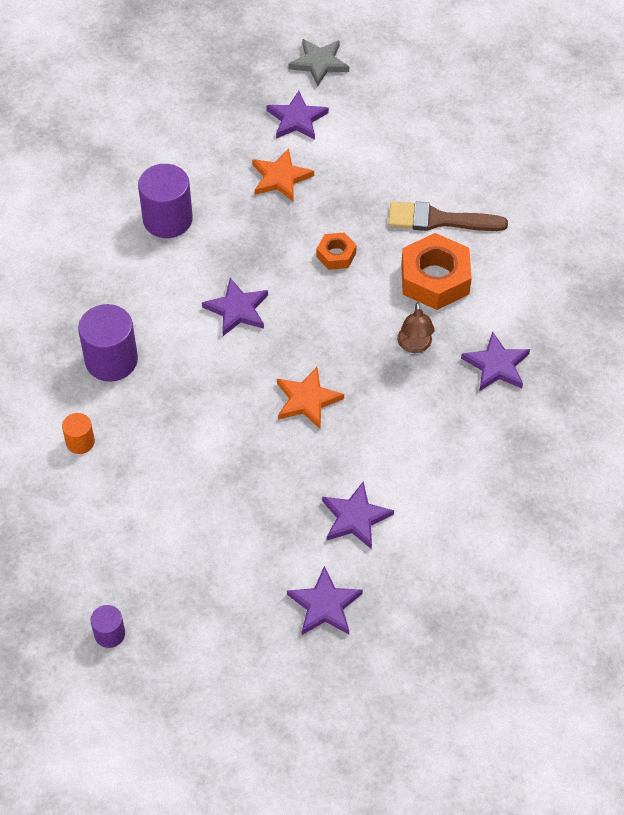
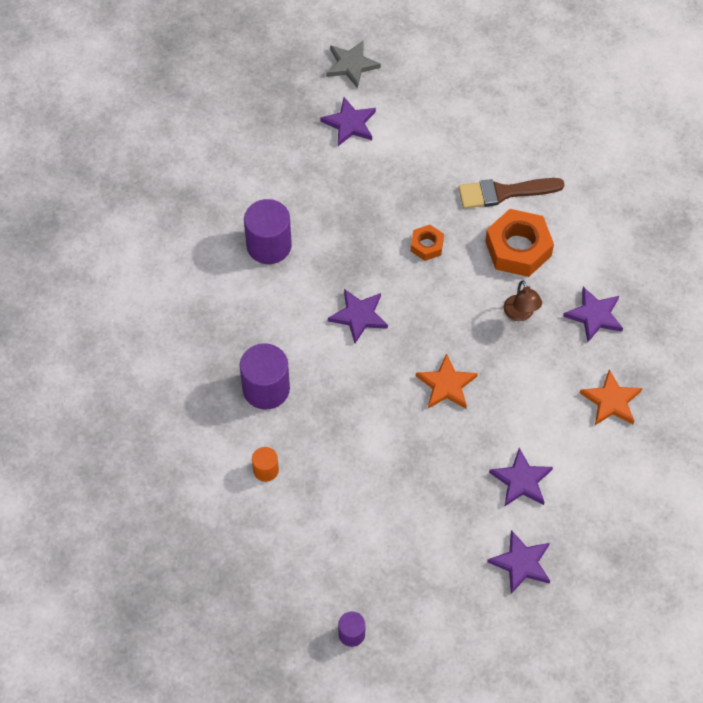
camera: 15 degrees left, 5 degrees up
orange star [252,149,314,201] -> orange star moved to [580,370,642,425]

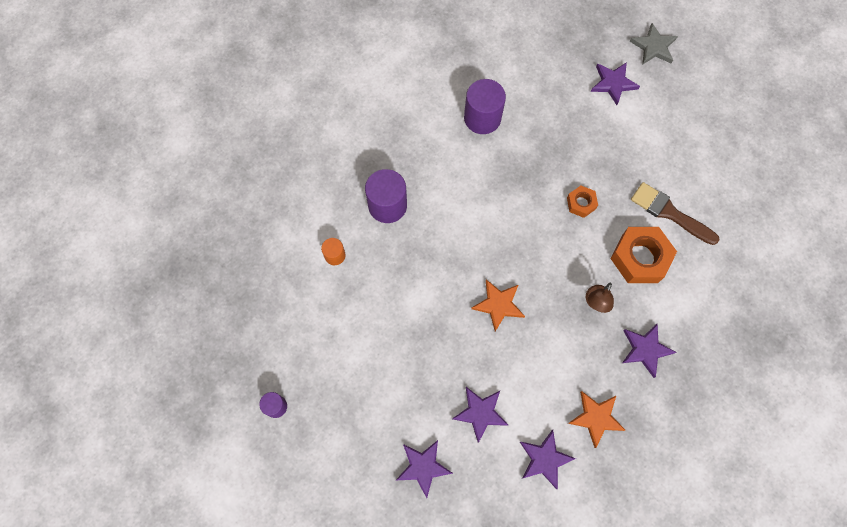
camera: 45 degrees right, 10 degrees up
purple star [328,289,388,343] -> purple star moved to [520,430,576,489]

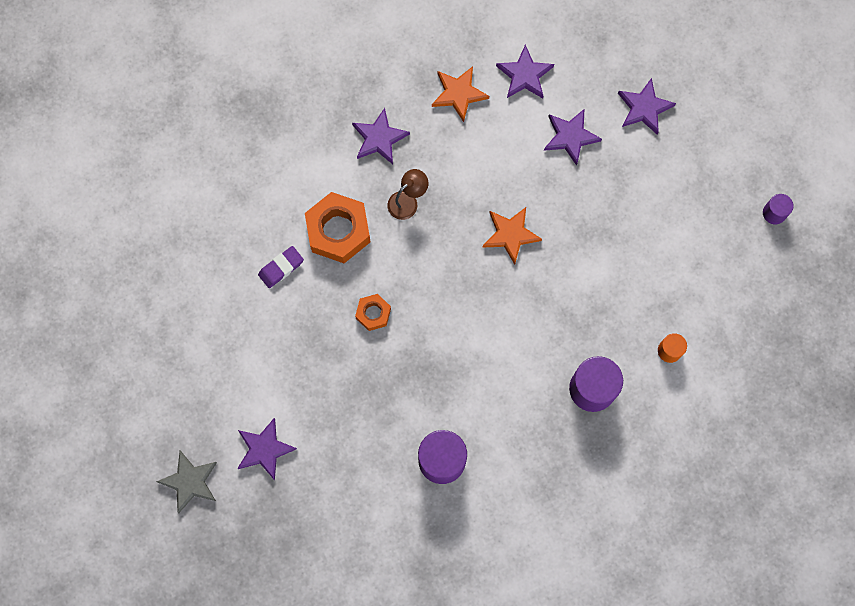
camera: 160 degrees left, 5 degrees up
brown brush [631,182,720,245] -> purple eraser [258,246,304,288]

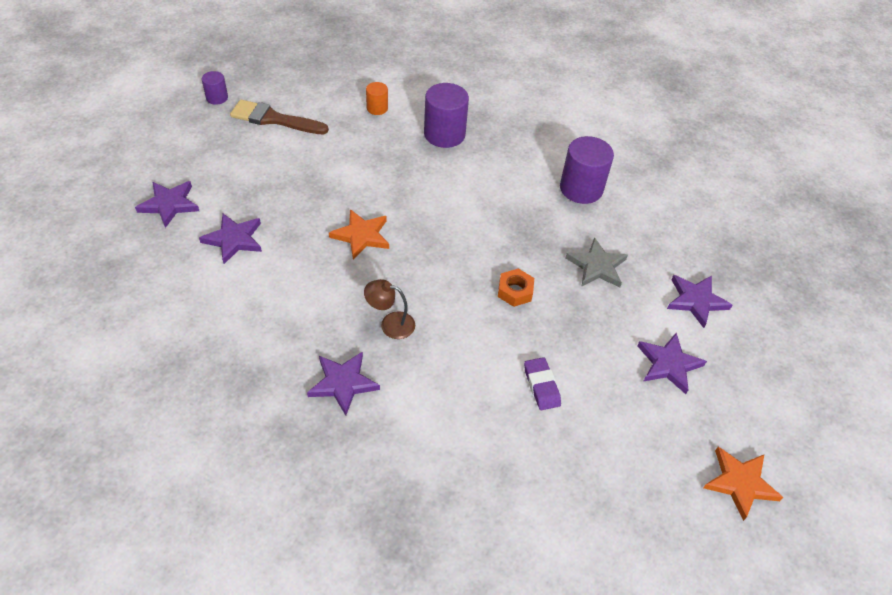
camera: 130 degrees left, 25 degrees down
grey star [156,451,217,513] -> grey star moved to [565,237,628,287]
purple eraser [258,246,304,288] -> purple eraser turned 60 degrees clockwise [524,357,561,410]
orange nut [305,192,371,263] -> none
orange star [432,66,489,122] -> orange star moved to [703,447,784,521]
purple star [496,45,554,98] -> purple star moved to [637,333,707,394]
none -> brown brush [230,100,329,134]

